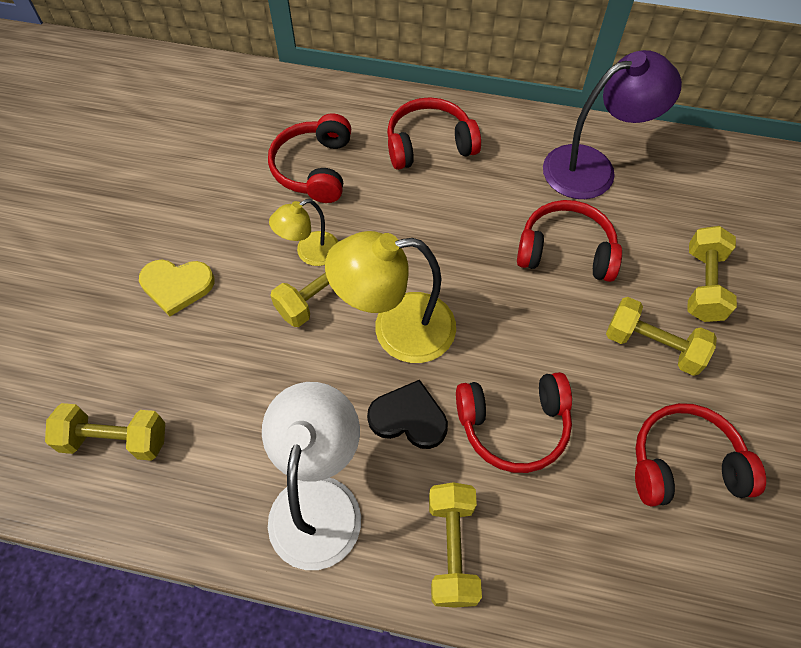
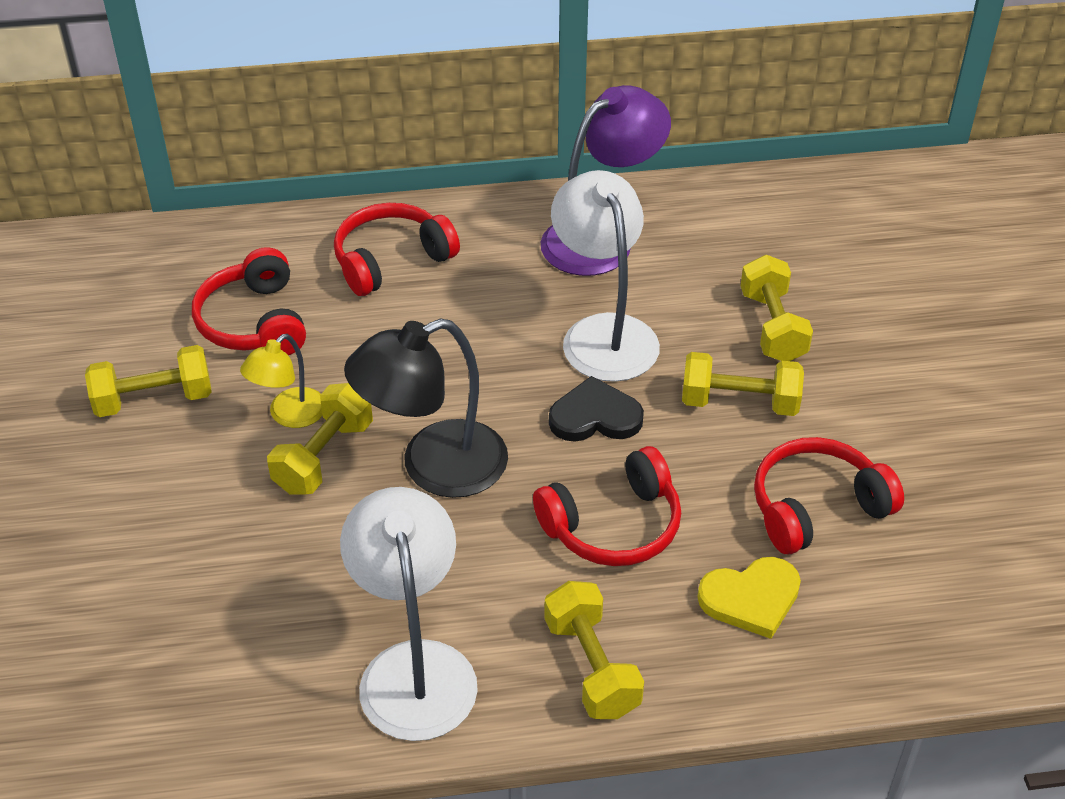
camera: 20 degrees left, 15 degrees down
yellow dumbbell [45,403,165,461] -> yellow dumbbell moved to [85,345,212,417]
yellow heart [139,260,214,317] -> yellow heart moved to [697,557,801,639]
yellow lamp [325,231,456,363] -> black lamp [344,318,508,498]
black heart [367,380,448,449] -> black heart moved to [549,376,644,442]
red headphones [517,200,622,282] -> white lamp [551,170,660,382]

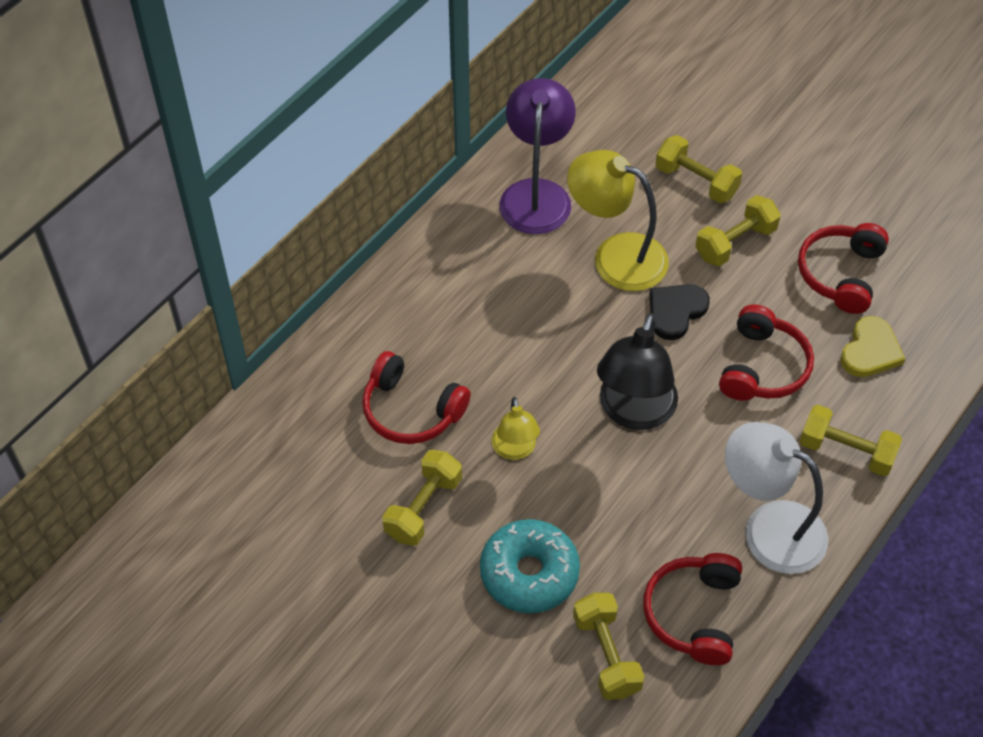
camera: 45 degrees left, 10 degrees up
yellow dumbbell [267,383,373,495] -> yellow dumbbell moved to [573,593,645,700]
red headphones [334,203,460,296] -> red headphones moved to [643,553,742,665]
white lamp [551,170,660,382] -> yellow lamp [567,150,669,291]
none -> turquoise donut [480,519,580,613]

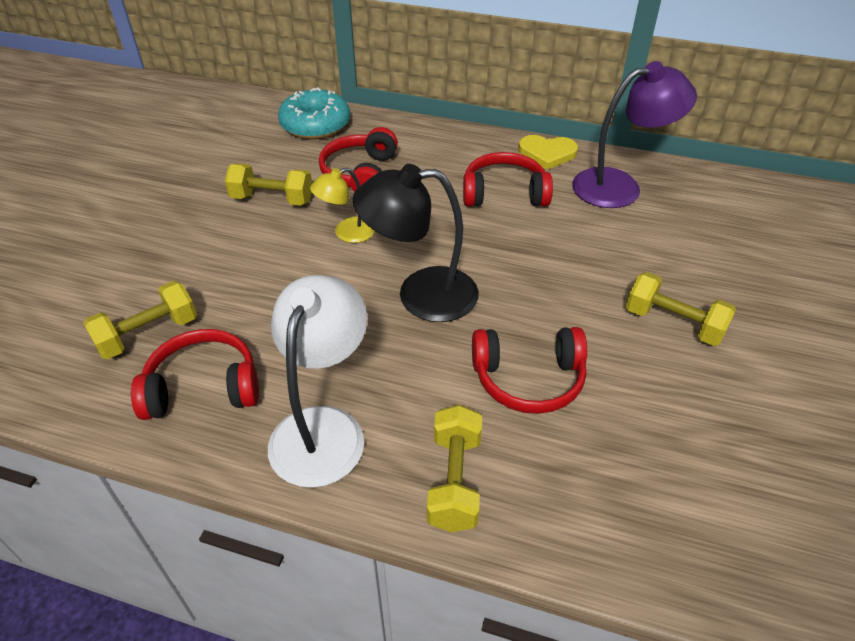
camera: 70 degrees right, 10 degrees down
turquoise donut [480,519,580,613] -> turquoise donut moved to [278,88,350,139]
yellow lamp [567,150,669,291] -> none
black heart [649,284,710,340] -> none
yellow dumbbell [656,135,742,203] -> none
red headphones [798,223,889,314] -> red headphones moved to [463,152,553,206]
yellow heart [841,316,905,377] -> yellow heart moved to [518,135,578,170]

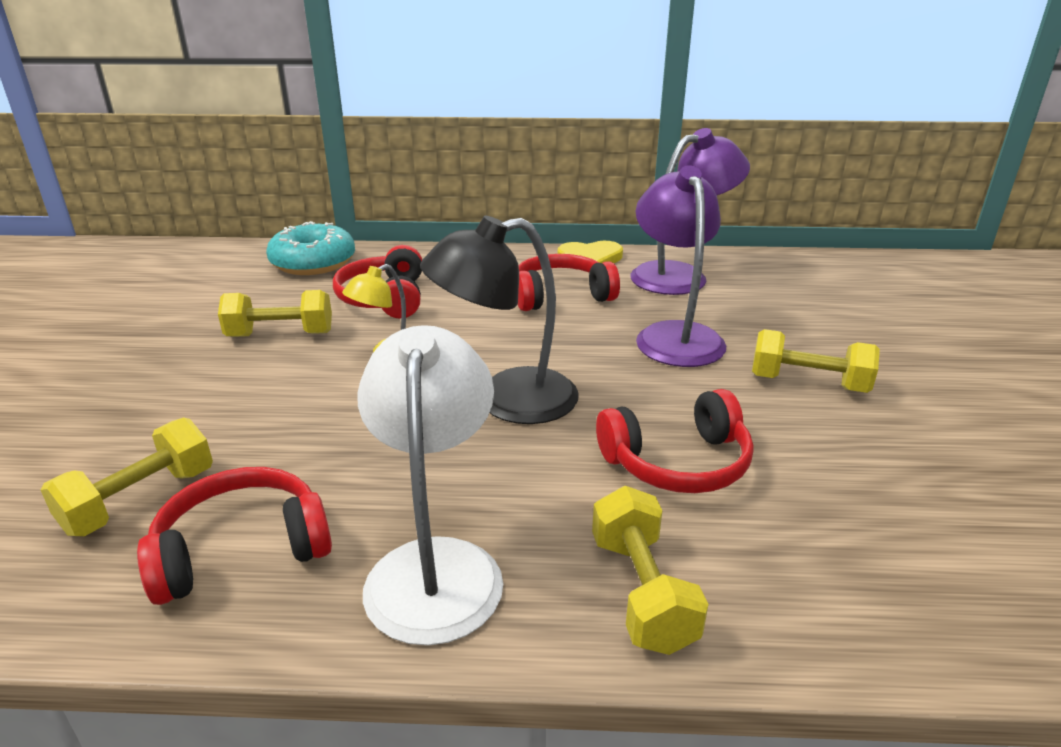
camera: 15 degrees left, 15 degrees down
none -> purple lamp [636,165,726,367]

